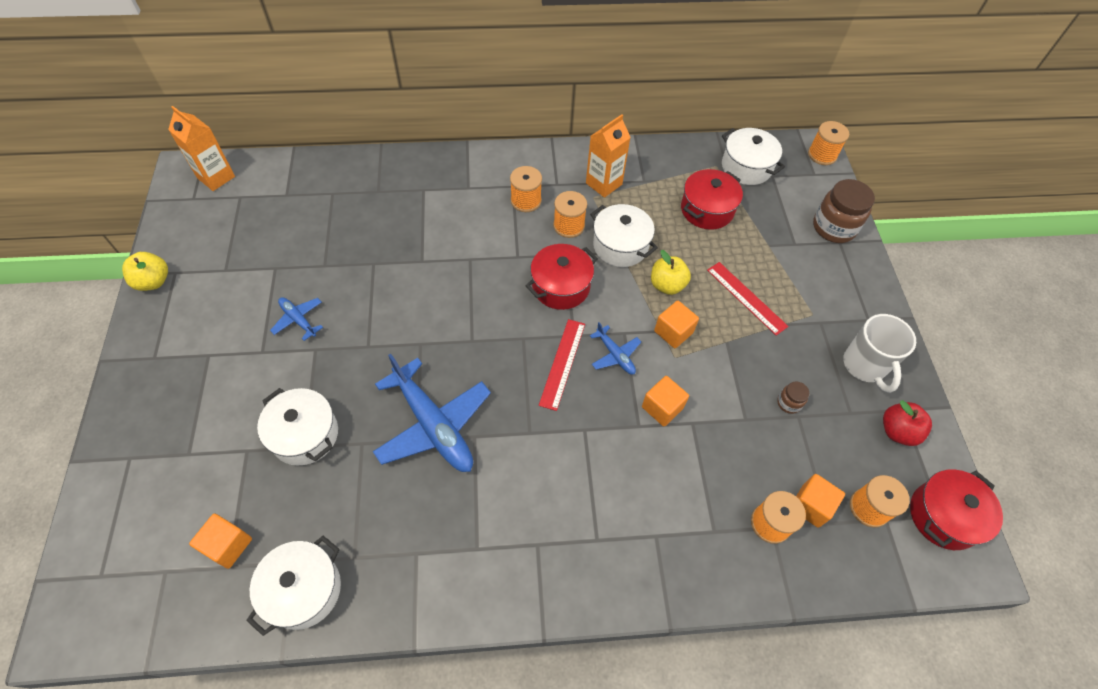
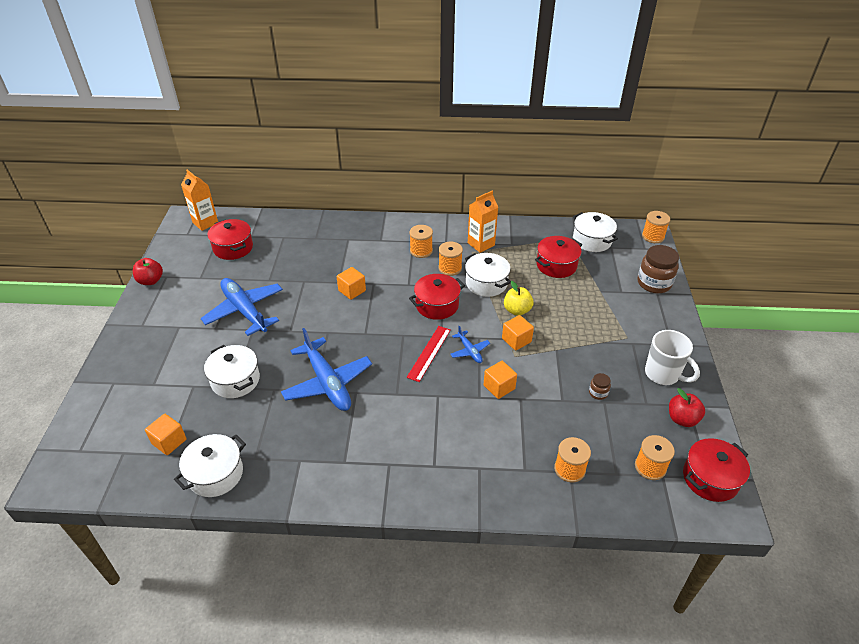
camera: 10 degrees right, 15 degrees down
yellow apple [122,252,168,291] -> red apple [133,258,163,285]
blue plane [270,297,323,341] -> blue plane [201,278,283,336], size x2.09
red ruler [707,262,788,336] -> none
orange cube [796,474,845,528] -> orange cube moved to [337,267,366,300]
white mug [843,314,916,393] -> white mug turned 45 degrees counterclockwise [645,330,700,385]
none -> red pot [207,219,253,260]

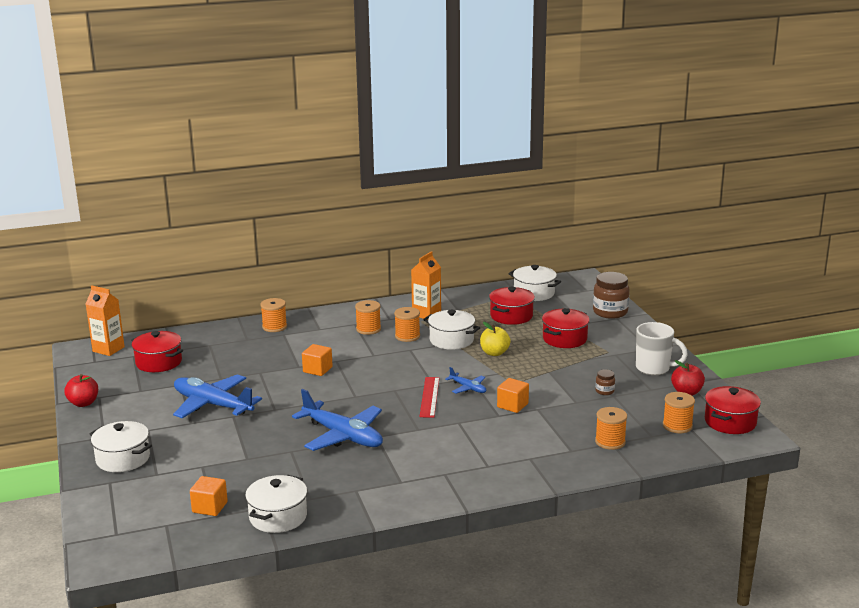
camera: 20 degrees left, 20 degrees down
white pot [204,345,260,398] -> white pot moved to [90,421,152,472]
red pot [409,274,465,320] -> red pot moved to [542,308,590,348]
orange cube [502,315,534,351] -> none
orange spool [642,211,670,243] -> orange spool moved to [260,298,287,332]

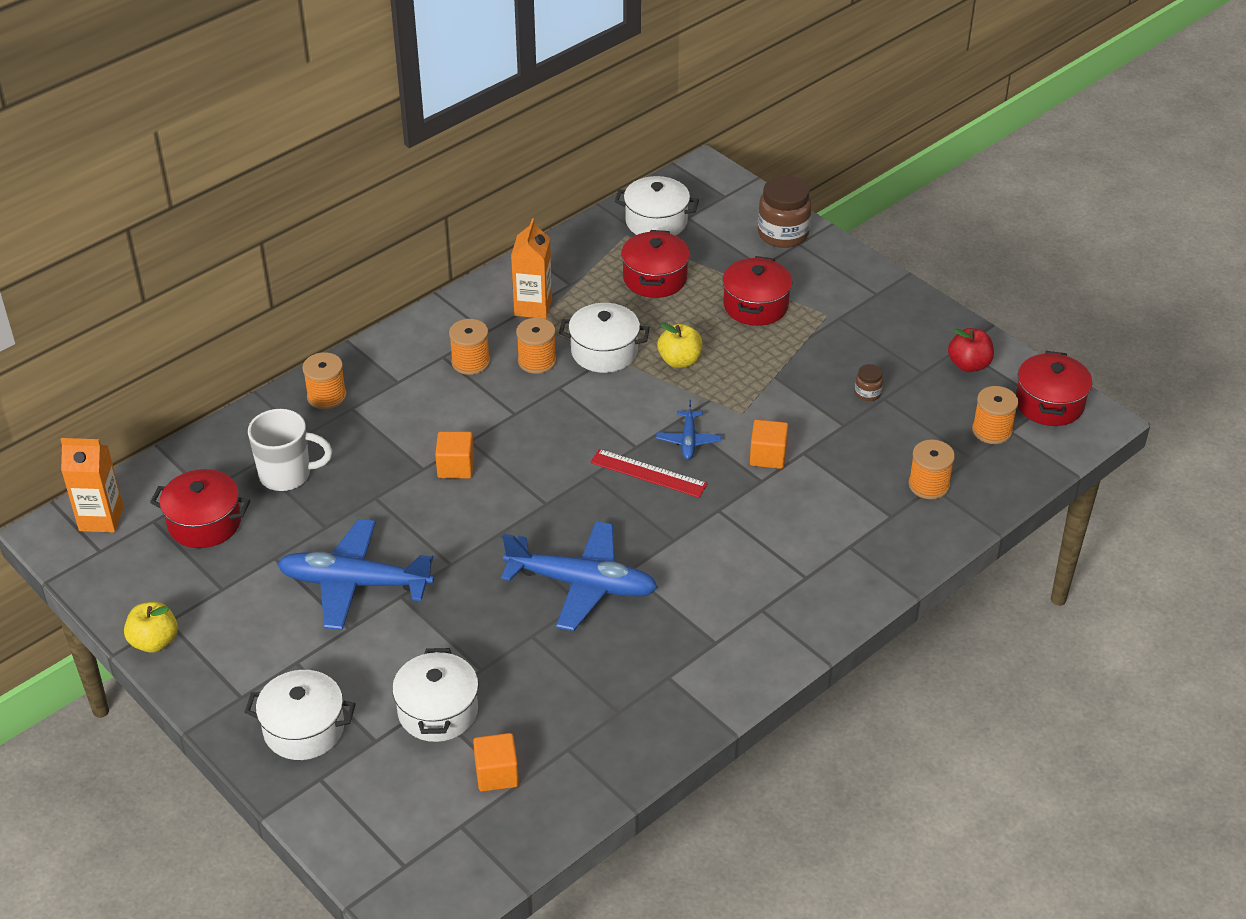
camera: 25 degrees left, 20 degrees up
red apple [64,374,98,407] -> yellow apple [124,602,178,653]
white pot [245,475,307,533] -> white pot moved to [392,648,479,742]
red ruler [419,377,439,418] -> red ruler turned 45 degrees counterclockwise [590,449,708,498]
blue plane [445,367,486,394] -> blue plane turned 75 degrees clockwise [656,400,721,460]
white mug [636,322,688,375] -> white mug moved to [248,409,333,491]

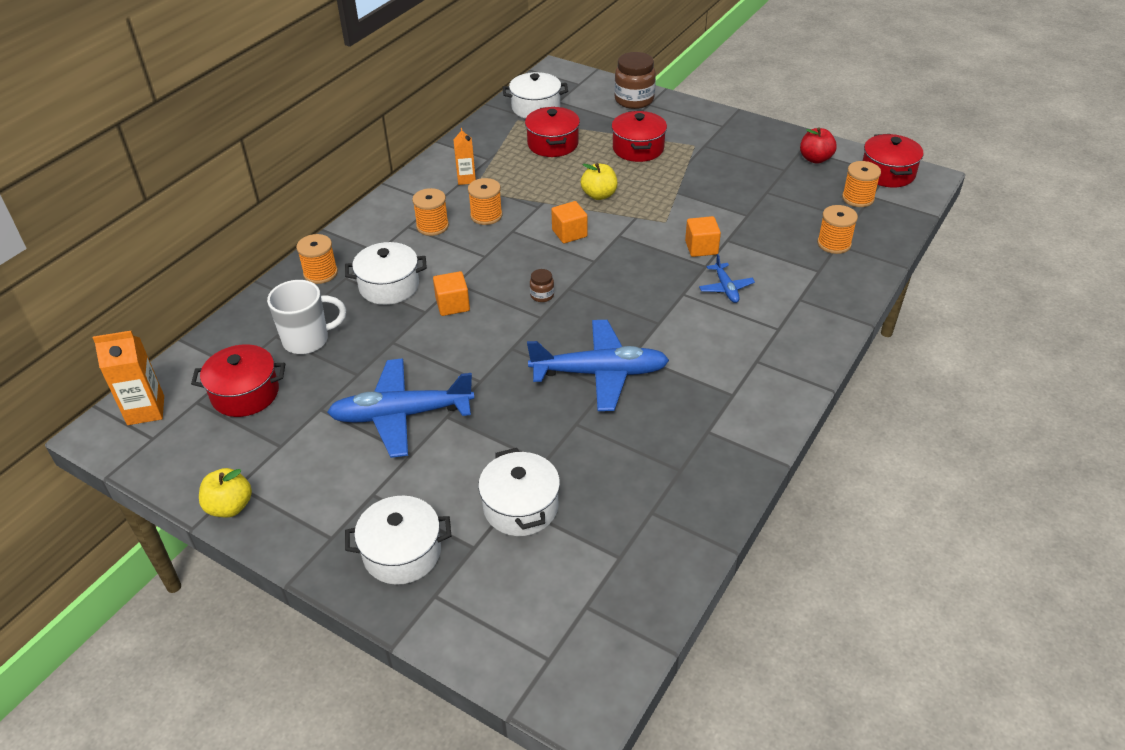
camera: 15 degrees left, 0 degrees up
orange cube [473,733,519,792] -> orange cube moved to [551,201,588,243]
orange carton [511,218,552,319] -> orange carton [453,128,476,185], size x0.66
white pot [559,303,650,373] -> white pot moved to [345,242,427,305]
red ruler [590,449,708,498] -> none
blue plane [656,400,721,460] -> blue plane moved to [699,254,755,303]
brown jar [855,364,883,401] -> brown jar moved to [530,269,554,302]

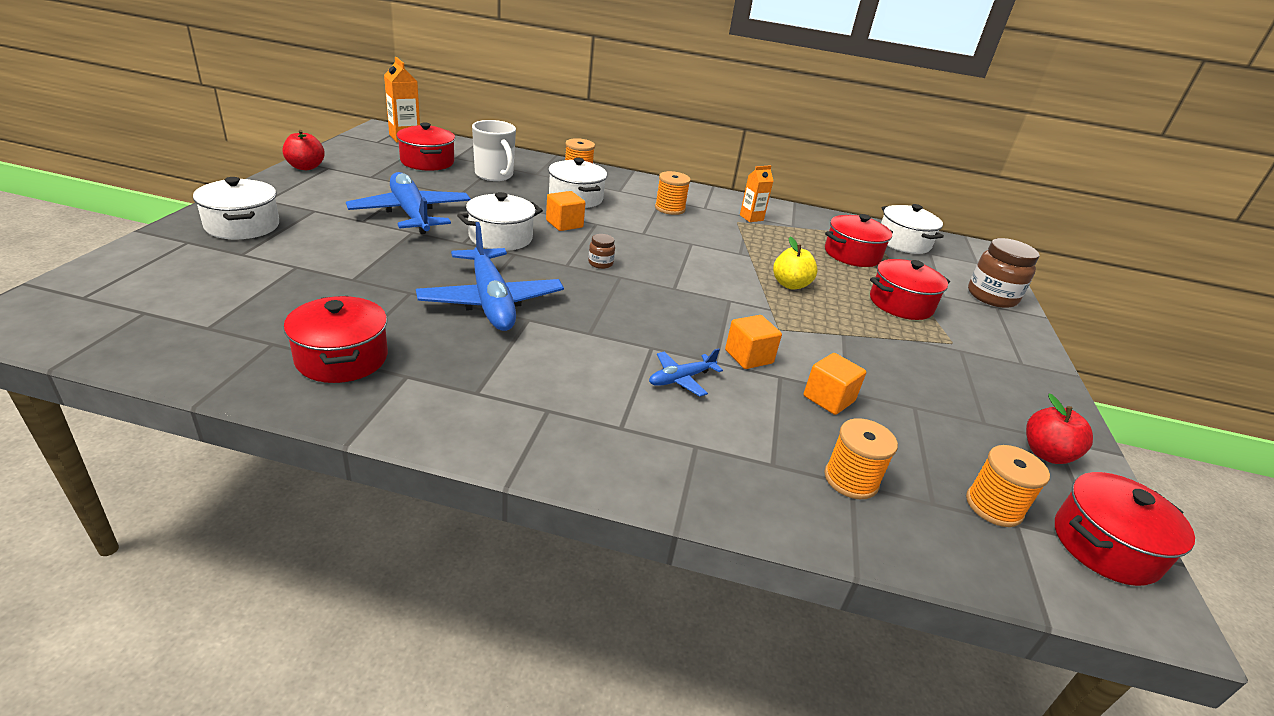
camera: 65 degrees right, 10 degrees down
yellow apple [199,468,252,517] -> red apple [283,130,325,170]
orange spool [468,178,503,225] -> none
white pot [478,448,560,536] -> white pot moved to [457,192,543,251]
orange cube [551,201,588,243] -> orange cube moved to [804,353,866,415]
none -> red pot [283,296,388,383]

